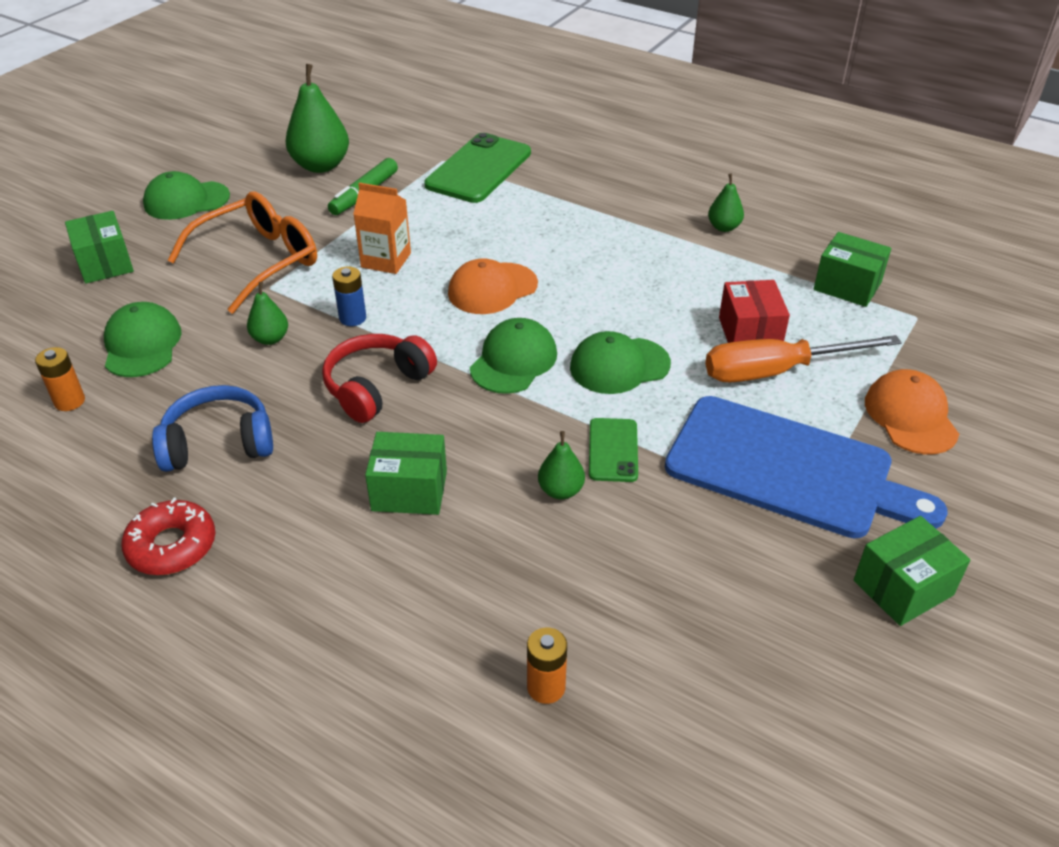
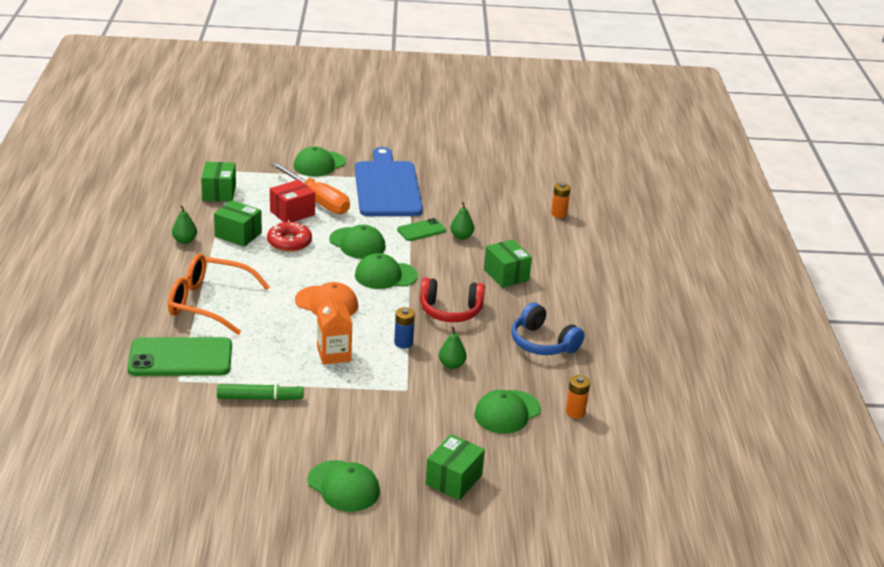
camera: 125 degrees left, 10 degrees down
red donut [121,497,215,575] -> red donut moved to [267,220,312,252]
orange glasses [168,192,317,314] -> orange glasses moved to [168,253,270,335]
green pear [285,64,349,173] -> none
green box [854,516,971,626] -> green box moved to [214,200,262,247]
orange cap [865,369,959,455] -> green cap [294,146,346,177]

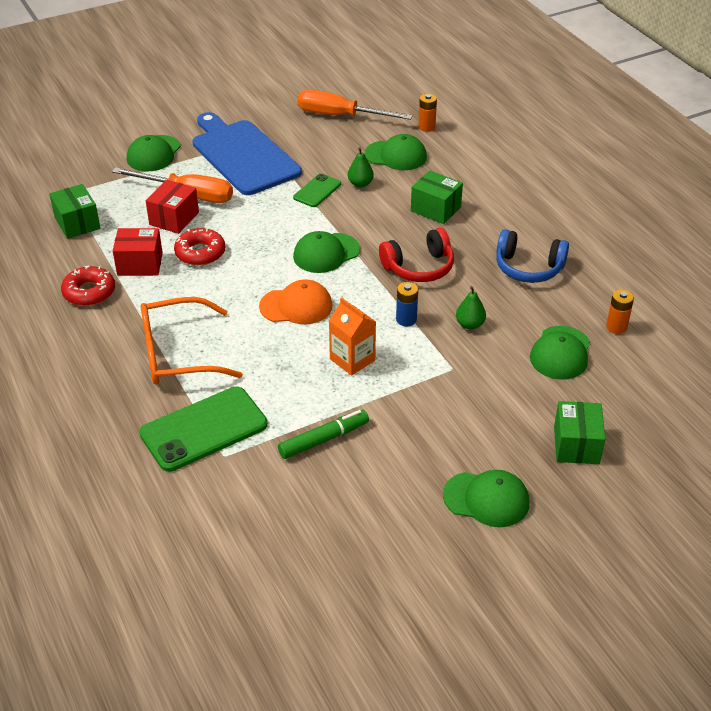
camera: 25 degrees left, 10 degrees up
green pear [172,205,197,244] -> red donut [61,266,115,306]
green box [214,200,262,247] -> red box [113,228,163,276]
green cap [329,225,386,259] -> green cap moved to [364,134,427,170]
none -> orange screwdriver [298,90,413,120]

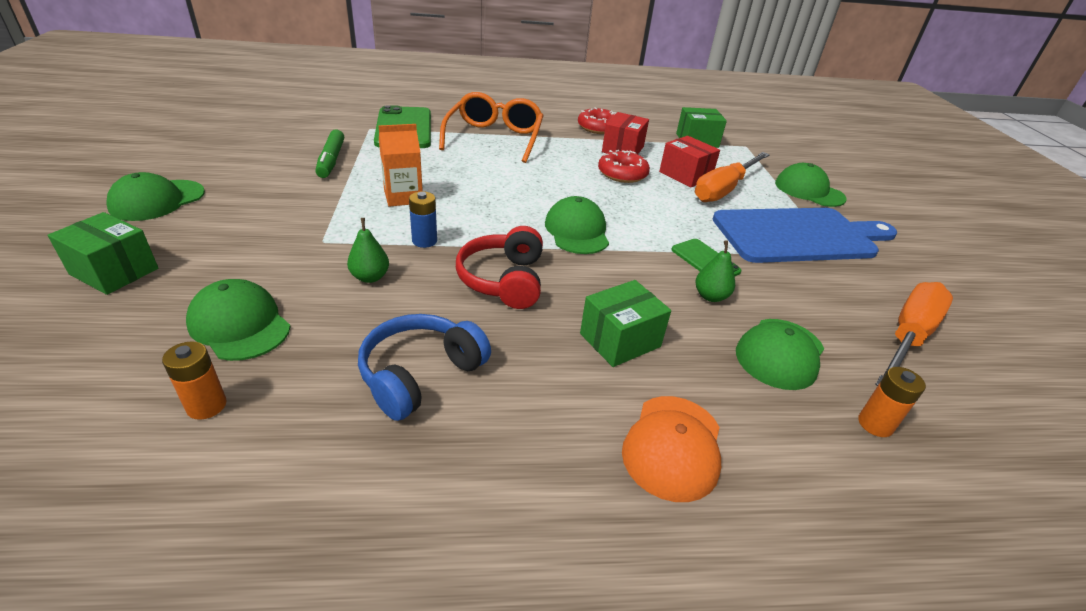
camera: 110 degrees right, 5 degrees down
orange cap [259,279,333,324] -> orange cap moved to [622,396,721,502]

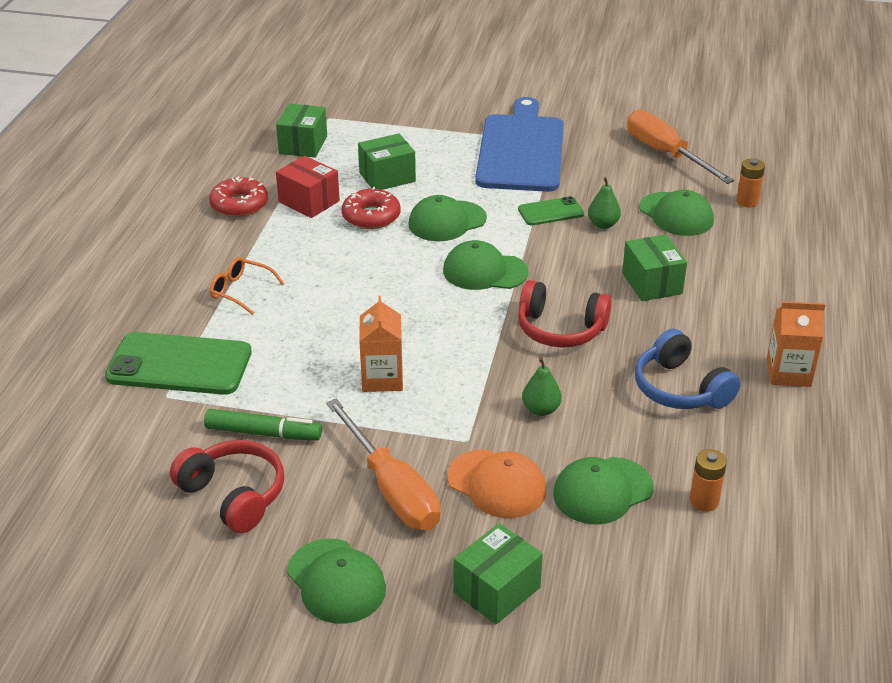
camera: 70 degrees left, 0 degrees up
blue battery [409,191,437,248] -> none
orange glasses [439,92,544,163] -> orange glasses [210,257,284,315], size x0.51
orange cap [622,396,721,502] -> orange cap moved to [447,450,546,518]
red box [659,136,720,188] -> green box [358,134,416,190]
orange screwdriver [695,152,770,202] -> orange screwdriver moved to [326,399,441,530]
green cap [775,163,847,207] -> green cap moved to [408,195,487,241]
none -> red headphones [170,440,284,533]
none -> orange carton [767,301,825,387]

